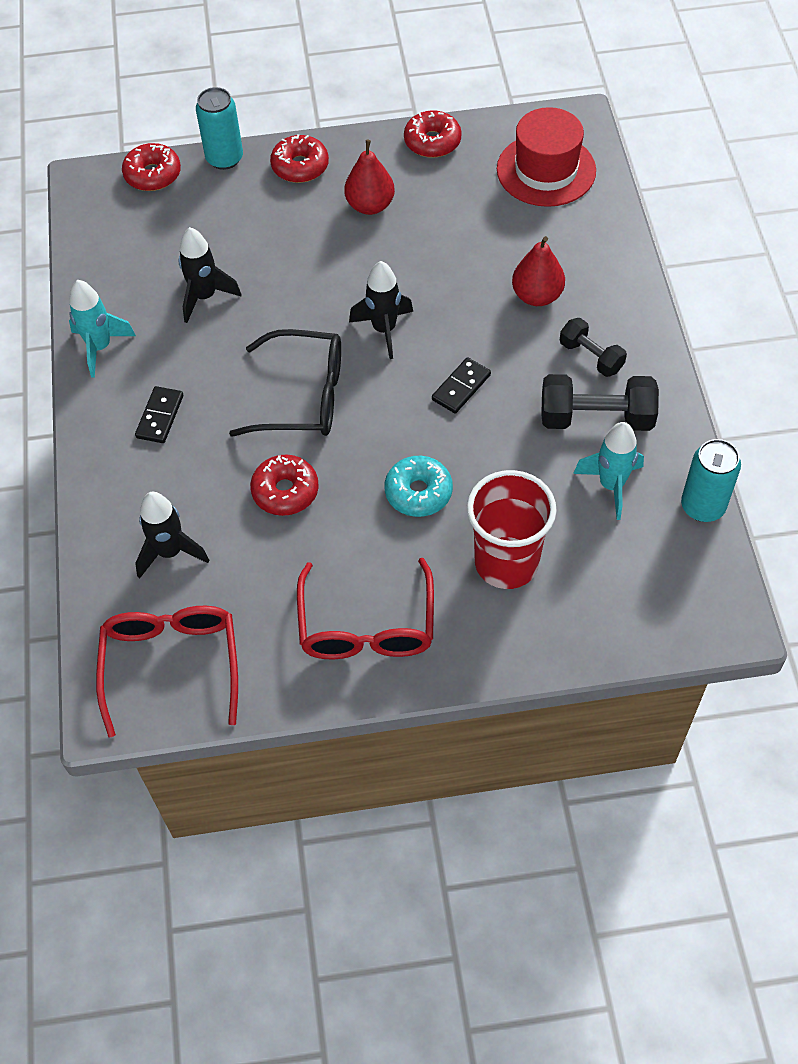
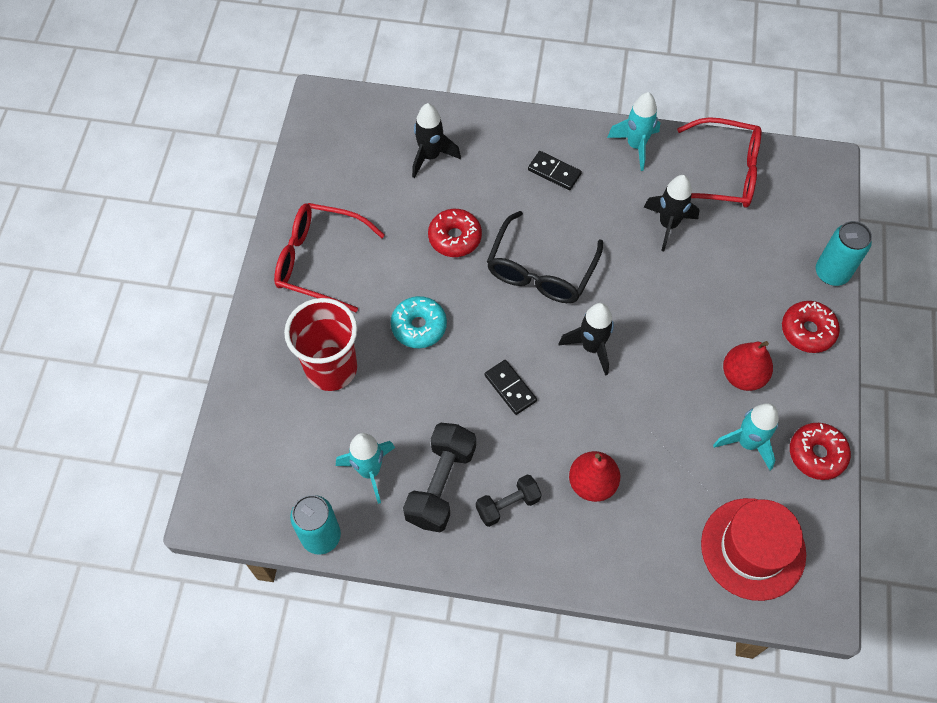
camera: 105 degrees right, 5 degrees up
red glasses [96,606,238,738] -> red glasses moved to [677,117,761,208]
red donut [122,143,181,191] -> none
none -> turquoise rocket [713,403,779,470]

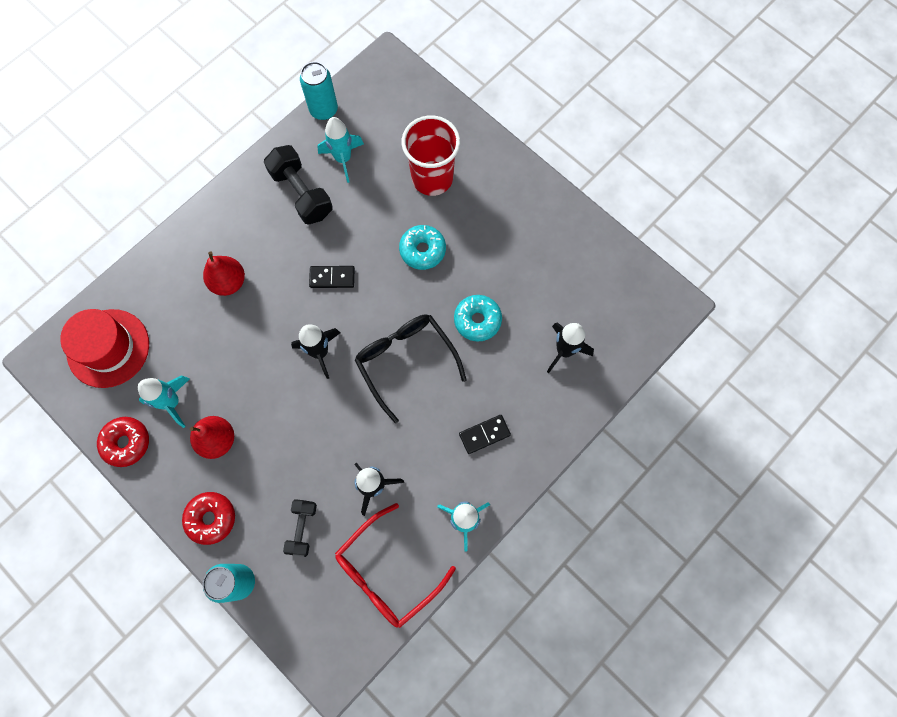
camera: 125 degrees right, 10 degrees up
red glasses [274,203,385,312] -> none
red donut [428,209,482,257] -> turquoise donut [454,295,502,341]
black dumbbell [476,475,542,527] -> black dumbbell moved to [283,499,317,557]

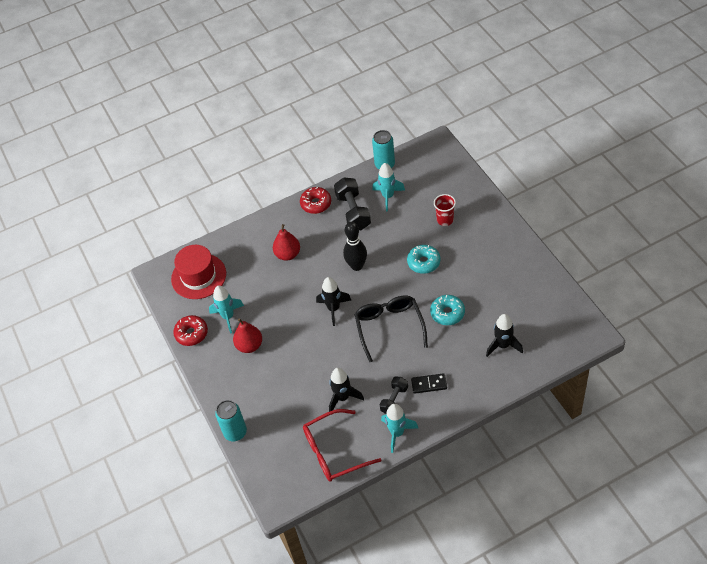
camera: 25 degrees right, 20 degrees down
red donut [182,492,235,545] -> red donut moved to [300,187,331,214]
black dumbbell [283,499,317,557] -> black dumbbell moved to [380,377,408,414]
black domino [309,266,355,288] -> black bowling pin [343,222,367,271]
red cup [401,115,460,196] -> red cup [434,194,456,226], size x0.57

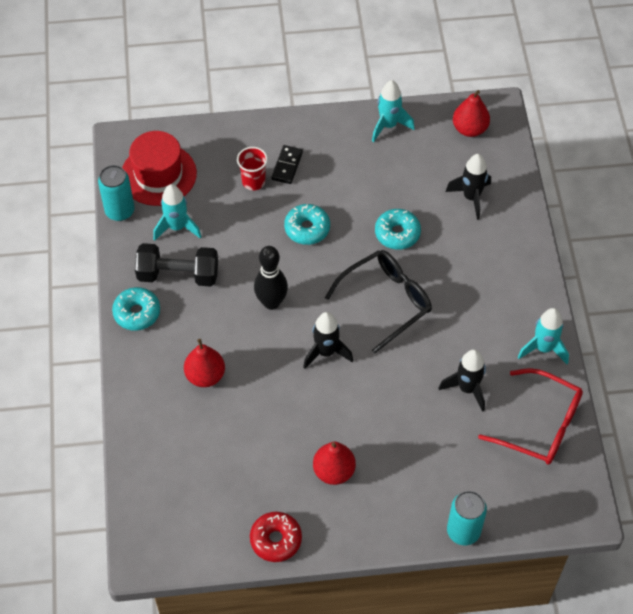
camera: 75 degrees left, 5 degrees up
red hat [171,245,226,299] -> red hat moved to [122,131,197,206]
turquoise rocket [209,286,244,333] -> turquoise rocket moved to [372,80,415,142]
red donut [300,187,331,214] -> turquoise donut [112,287,160,331]
red glasses [303,409,382,482] -> red glasses turned 60 degrees counterclockwise [478,368,583,465]
black glasses [354,295,428,362] -> black glasses turned 135 degrees clockwise [325,250,432,353]
black dumbbell [380,377,408,414] -> none
black domino [411,373,447,394] -> black domino moved to [271,145,303,184]
none -> red pear [453,90,490,137]

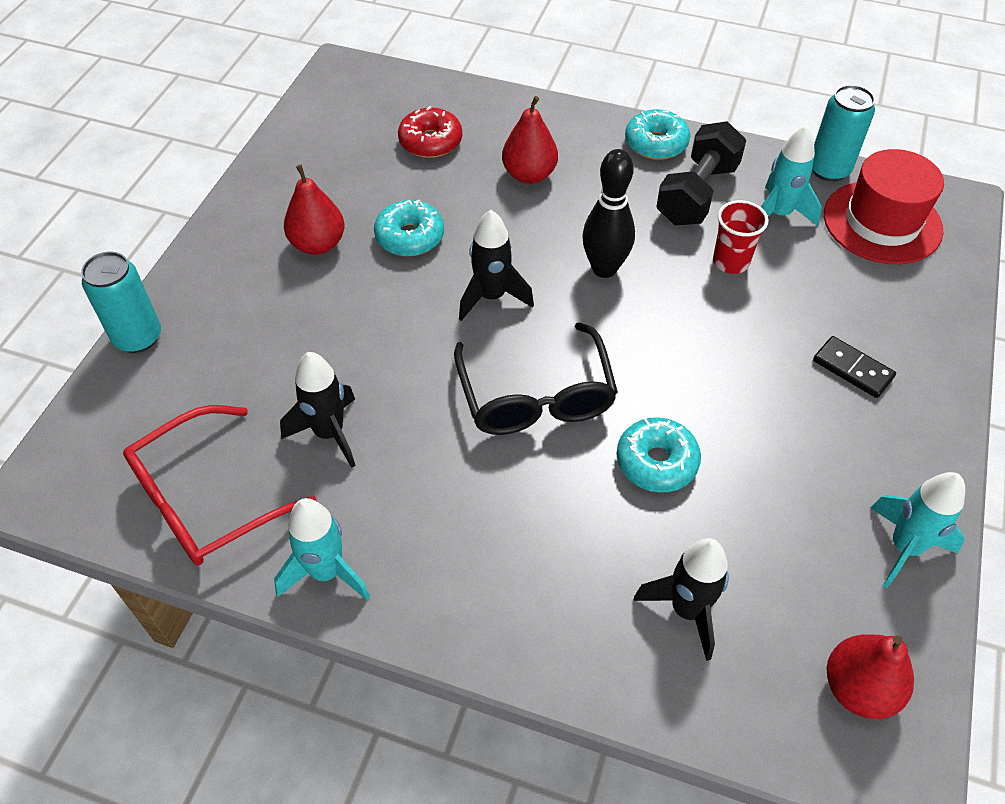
camera: 115 degrees right, 5 degrees down
red cup [237,147,268,190] -> red cup moved to [713,200,769,274]
red donut [250,512,302,562] -> red donut moved to [398,106,462,158]
turquoise donut [284,204,330,245] -> turquoise donut moved to [374,200,444,256]

